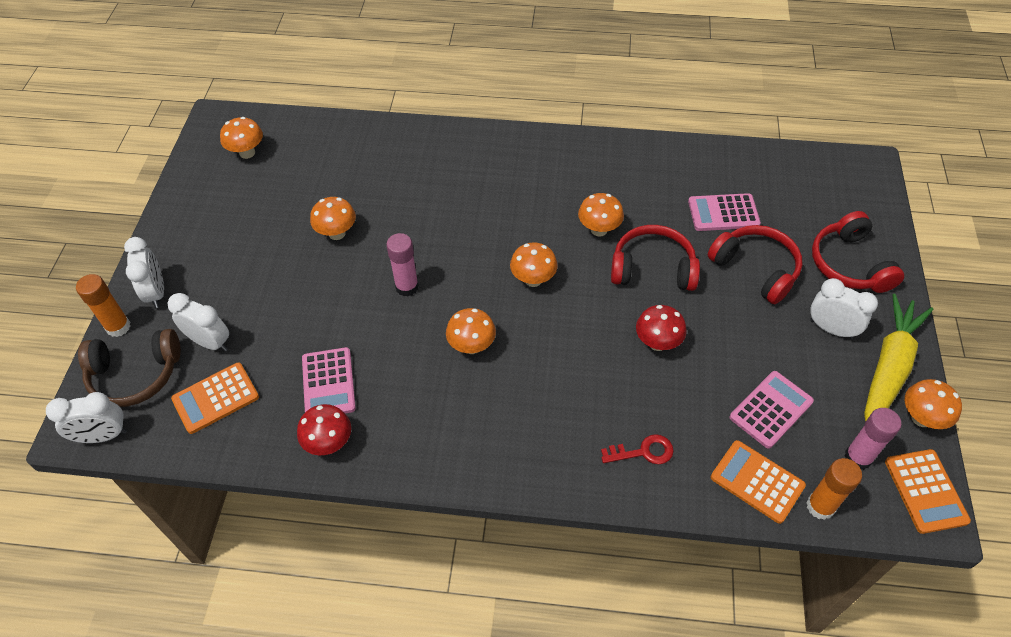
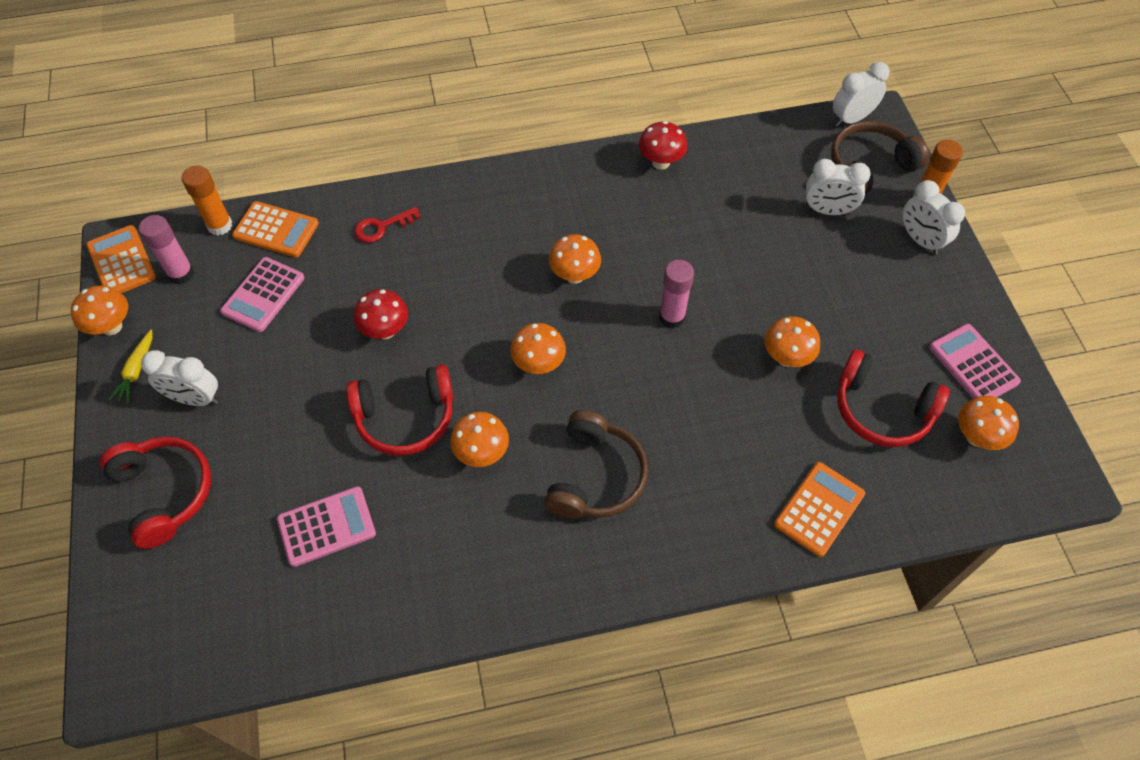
camera: 160 degrees right, 5 degrees up
orange calculator [171,363,259,434] -> orange calculator moved to [774,462,865,557]
pink calculator [302,347,356,413] -> pink calculator moved to [929,324,1021,399]
red headphones [708,225,803,304] -> red headphones moved to [837,350,950,447]
yellow carrot [864,294,933,422] -> yellow carrot [109,329,152,402], size x0.45
none -> brown headphones [544,410,648,519]

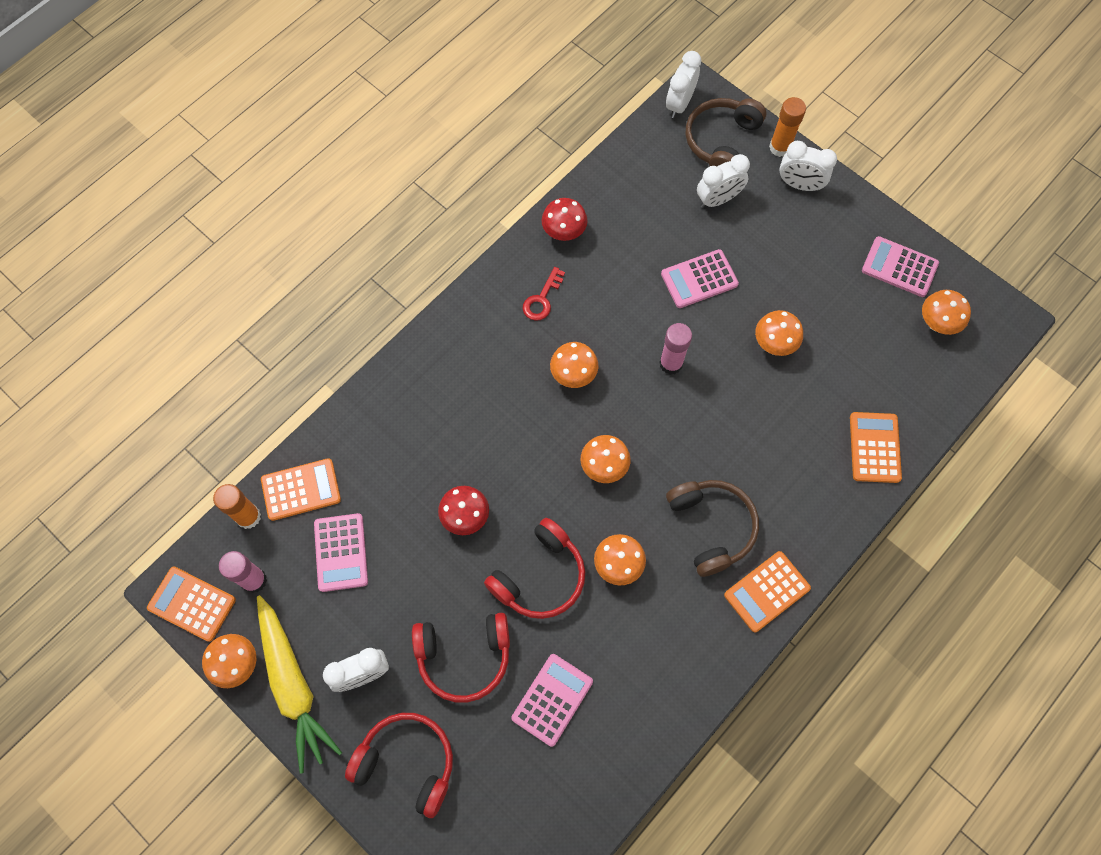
camera: 35 degrees left, 10 degrees up
yellow carrot [109,329,152,402] -> yellow carrot [257,595,342,774], size x2.21
red key [354,207,421,243] -> red key moved to [523,267,565,321]
red headphones [837,350,950,447] -> red headphones moved to [412,613,510,702]
none -> pink calculator [661,249,739,308]
none -> orange calculator [724,551,811,633]

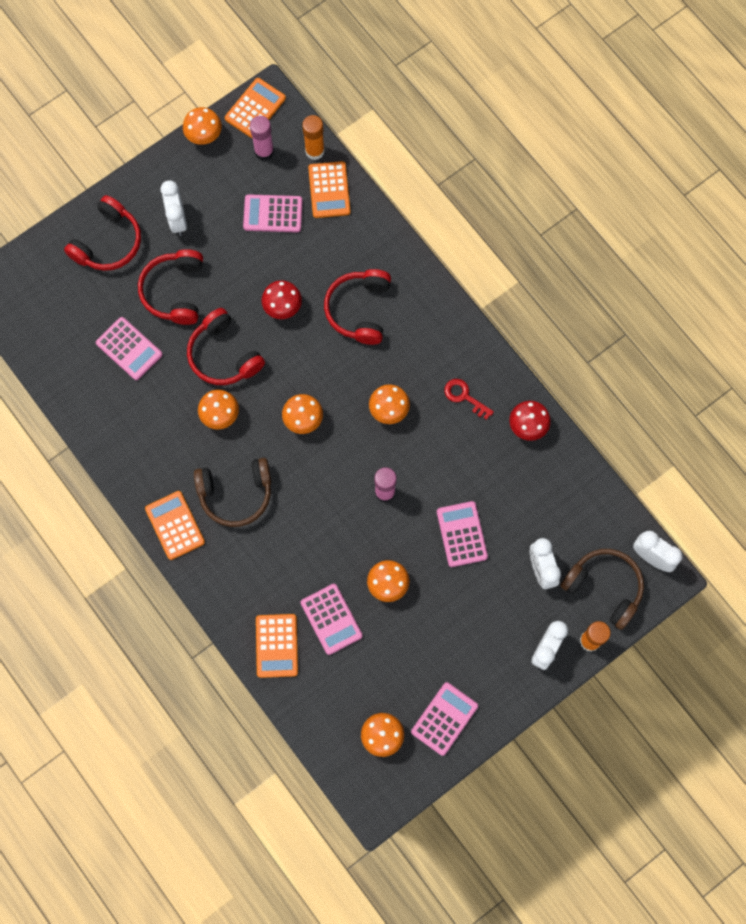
camera: 100 degrees right, 5 degrees up
yellow carrot [257,595,342,774] -> none
orange calculator [850,412,902,483] -> orange calculator turned 75 degrees clockwise [256,614,298,678]
none -> pink calculator [301,584,363,655]
none -> red headphones [324,269,391,345]

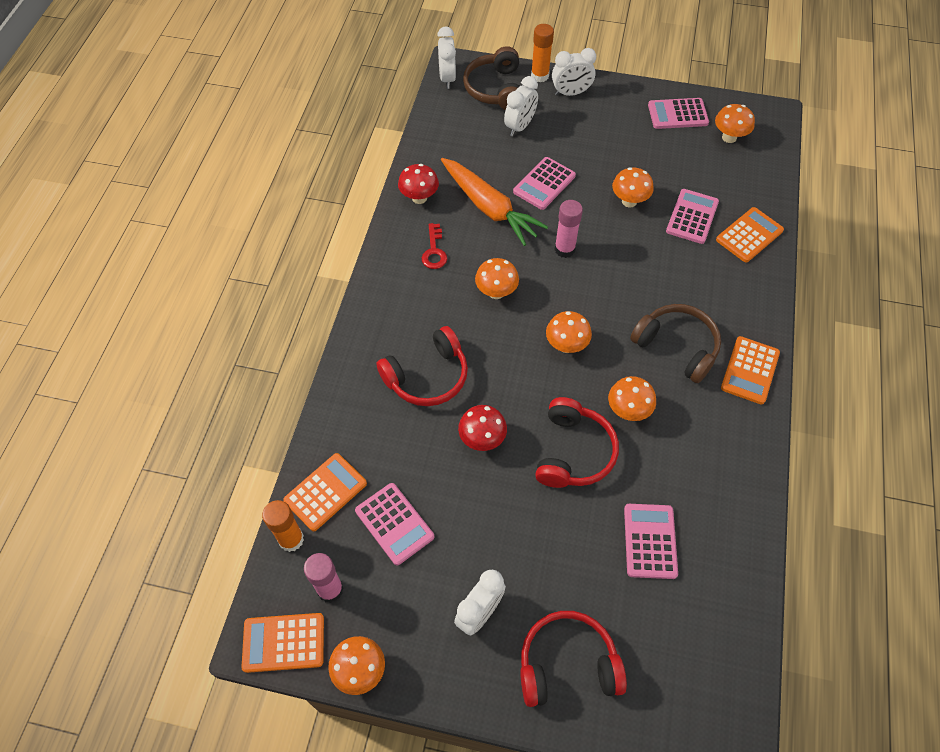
camera: 130 degrees left, 15 degrees down
red headphones [138,249,203,325] -> none
none -> orange carrot [441,158,548,246]

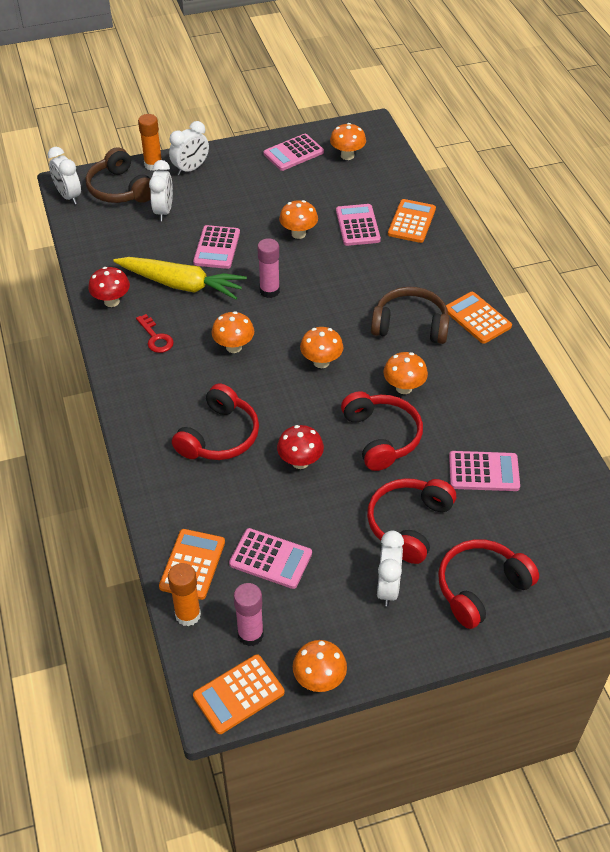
camera: 30 degrees left, 10 degrees down
orange carrot [441,158,548,246] -> yellow carrot [113,257,247,300]
pink calculator [624,504,678,579] -> pink calculator turned 120 degrees clockwise [449,451,520,491]
orange calculator [721,336,780,405] -> orange calculator turned 150 degrees clockwise [446,292,512,344]
none -> red headphones [367,478,456,564]

